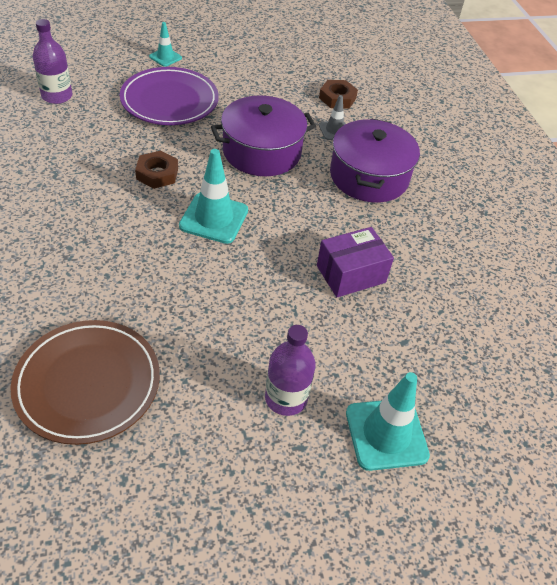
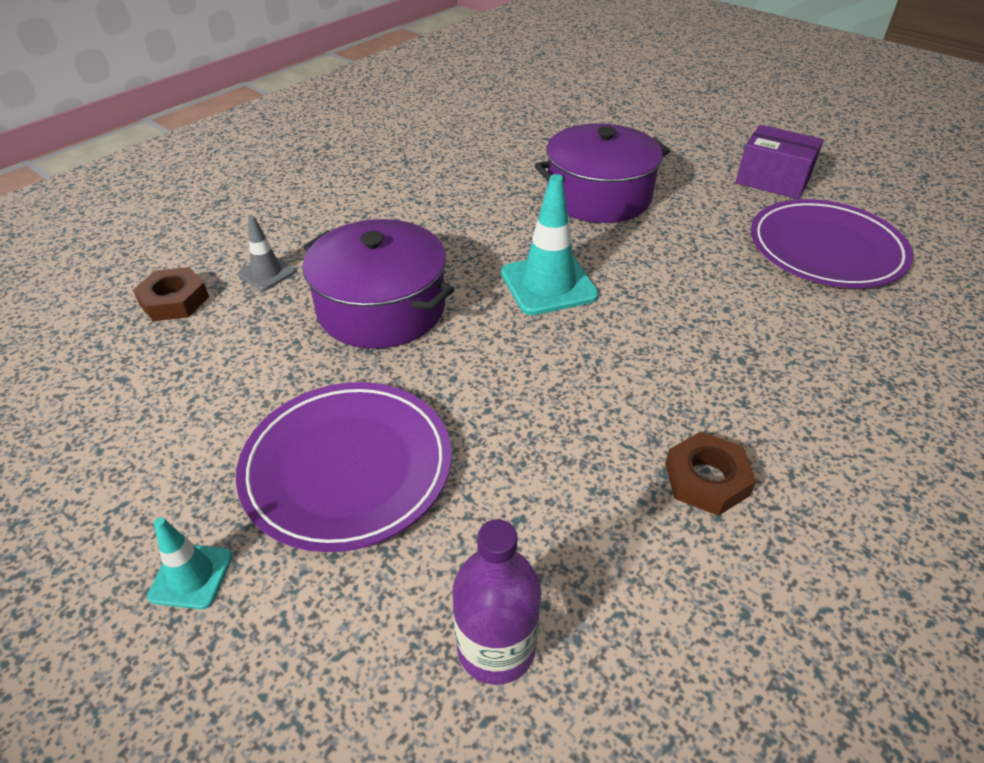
camera: 120 degrees left, 5 degrees down
brown plate [10,320,160,445] -> purple plate [751,199,913,288]
brown nut [135,150,178,189] -> brown nut moved to [665,432,756,516]
purple bottle [265,325,316,416] -> none
purple box [317,227,394,297] -> purple box moved to [736,125,824,199]
purple pot [330,118,420,202] -> purple pot moved to [535,123,670,223]
turquoise traffic cone [346,372,430,471] -> none

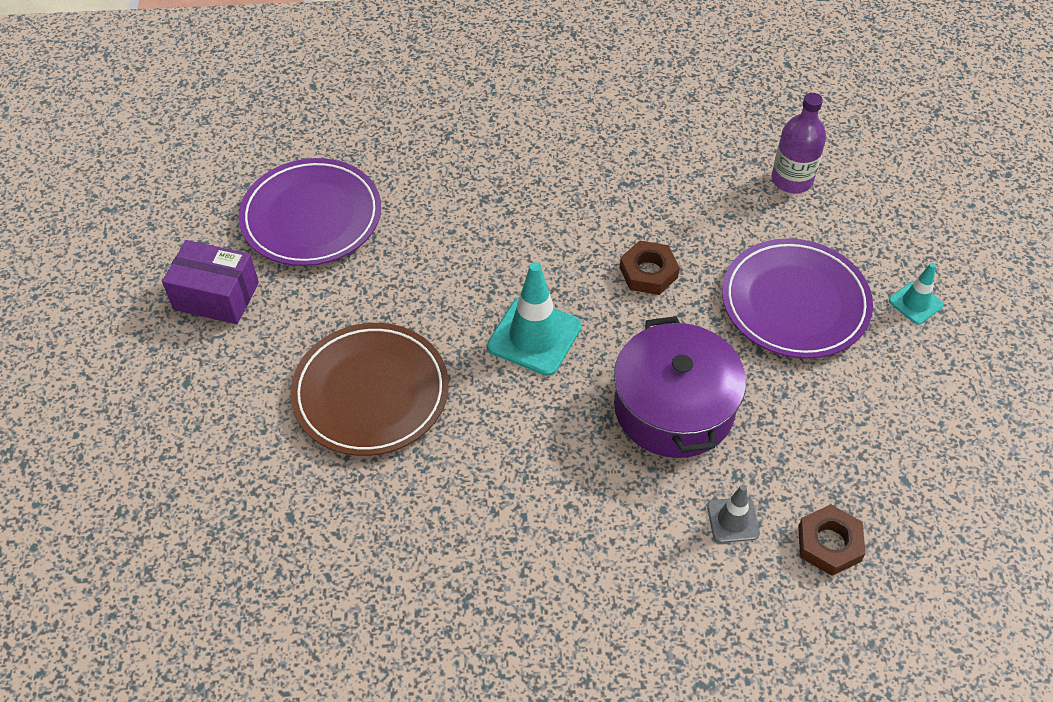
camera: 135 degrees left, 10 degrees up
purple pot [535,123,670,223] -> brown plate [290,323,449,456]
brown nut [665,432,756,516] -> brown nut moved to [620,240,680,295]
purple box [736,125,824,199] -> purple box turned 60 degrees counterclockwise [162,240,259,324]

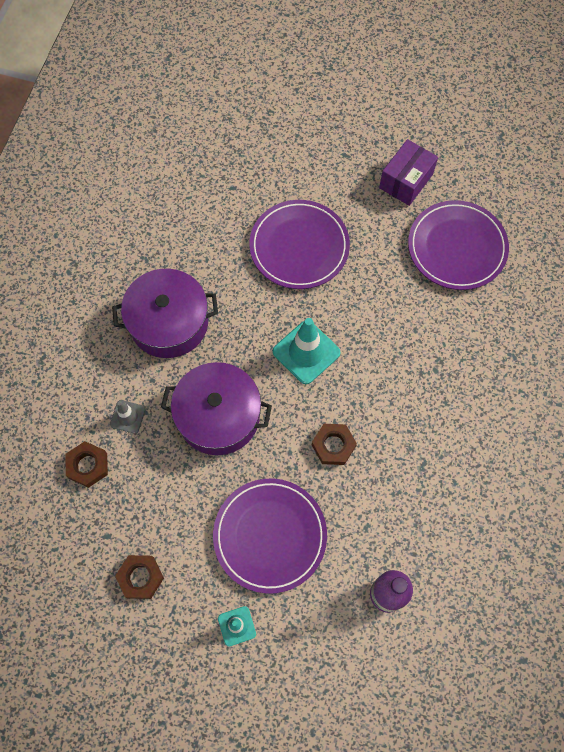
camera: 110 degrees right, 15 degrees up
brown plate [290,323,449,456] -> purple plate [249,200,350,289]
none -> purple pot [112,269,218,358]
none -> brown nut [115,555,164,599]

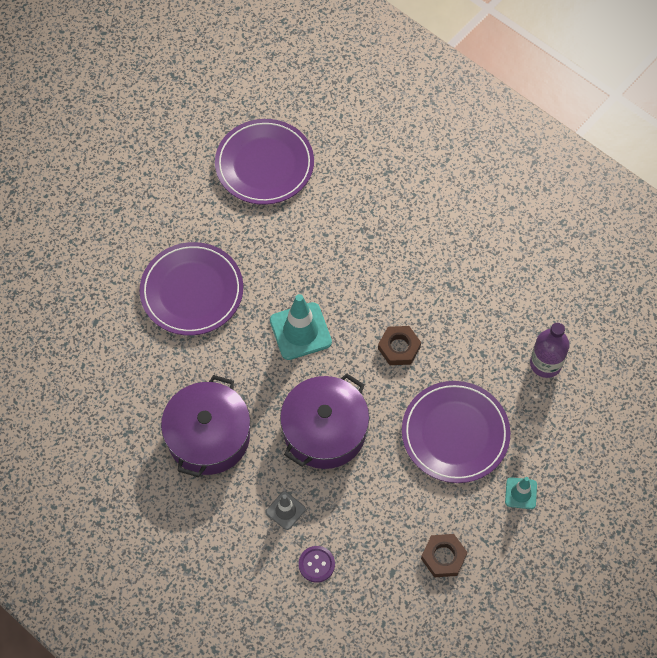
camera: 65 degrees left, 5 degrees down
brown nut [65,441,108,488] -> purple button [299,546,335,583]
purple box [379,139,438,206] -> none

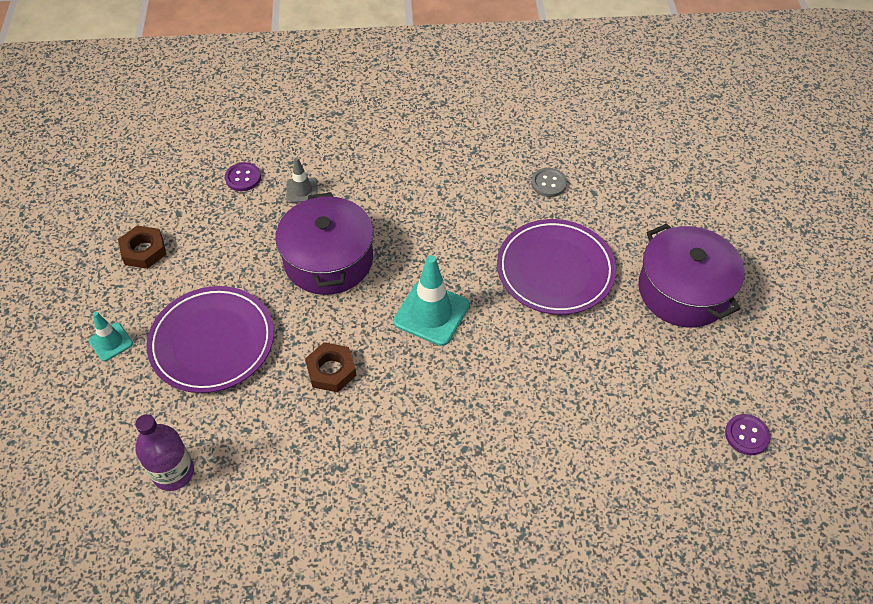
camera: 135 degrees right, 10 degrees down
purple pot [161,375,250,477] -> purple pot moved to [638,223,745,327]
purple plate [215,119,314,205] -> none
none -> grey button [531,168,567,197]
none -> purple button [725,414,771,455]

